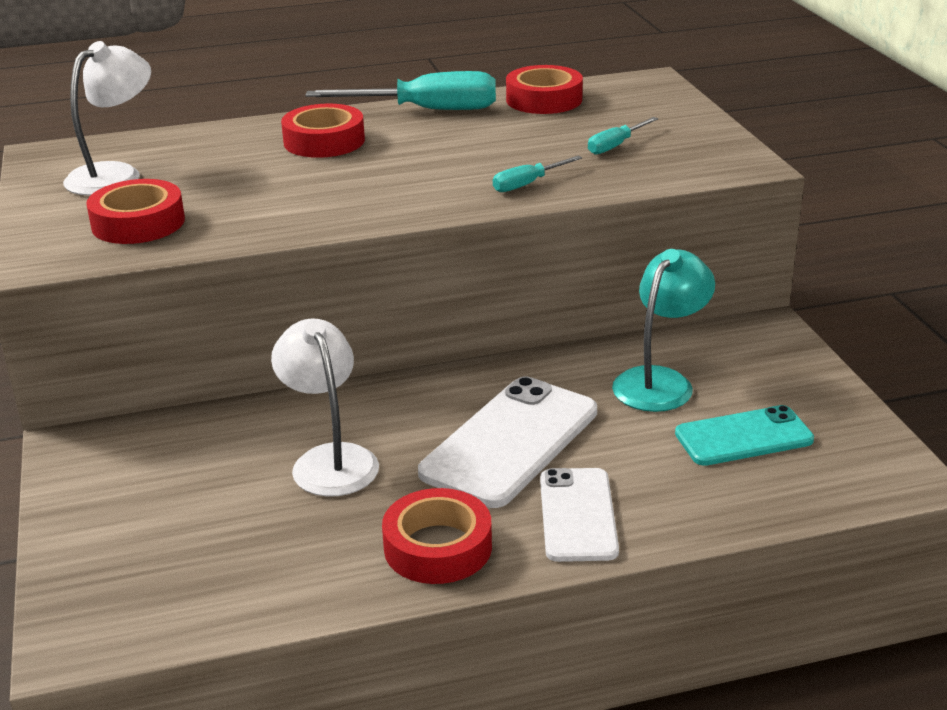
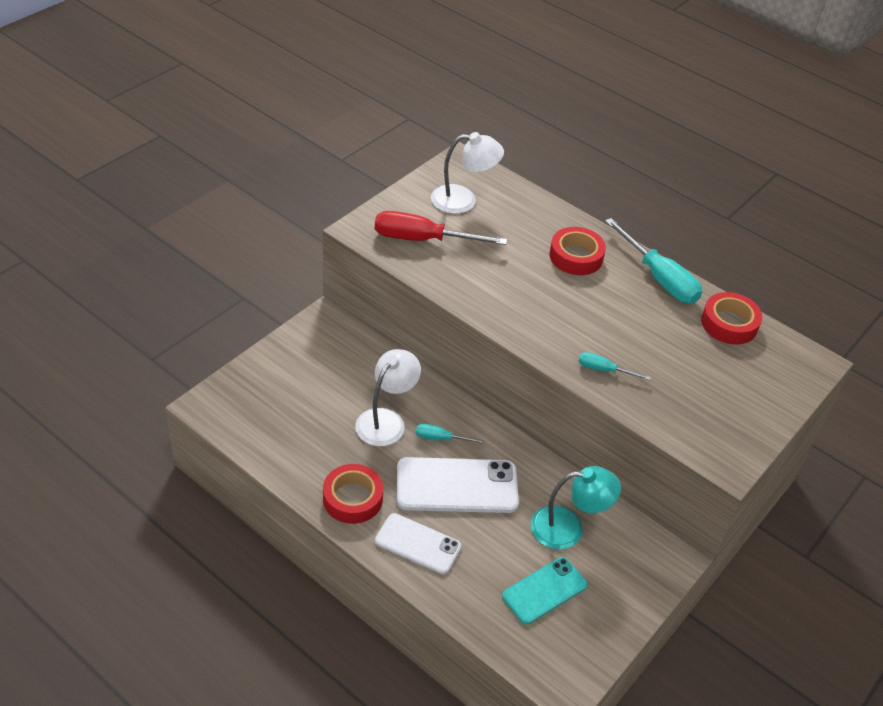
camera: 50 degrees right, 15 degrees up
red tape [86,179,185,244] -> red screwdriver [375,211,507,245]
white phone [540,468,619,562] -> white phone turned 60 degrees clockwise [375,513,461,574]
turquoise screwdriver [588,117,658,155] -> turquoise screwdriver moved to [416,424,485,444]
turquoise phone [675,405,814,466] -> turquoise phone turned 75 degrees counterclockwise [502,557,588,625]

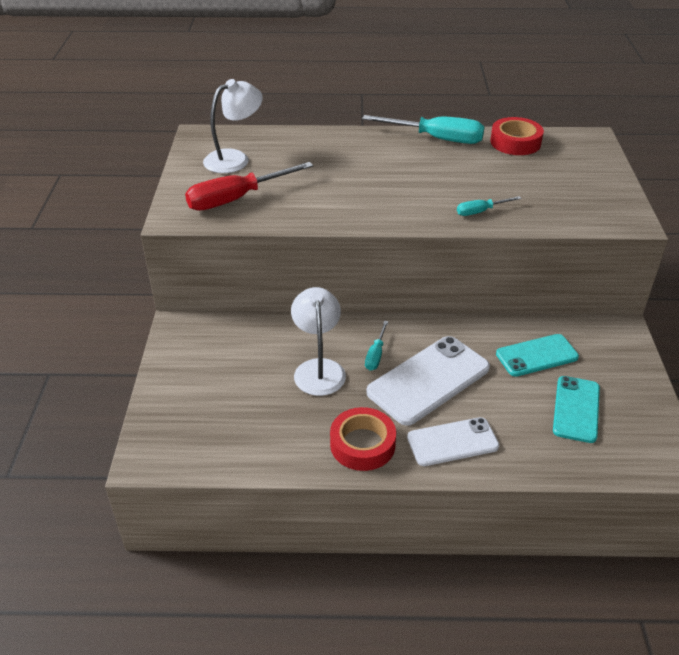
camera: 35 degrees left, 5 degrees down
turquoise screwdriver [416,424,485,444] -> turquoise screwdriver turned 45 degrees counterclockwise [365,321,388,371]
turquoise lamp [531,466,621,550] -> turquoise phone [496,334,579,377]
red tape [549,227,606,275] -> none

